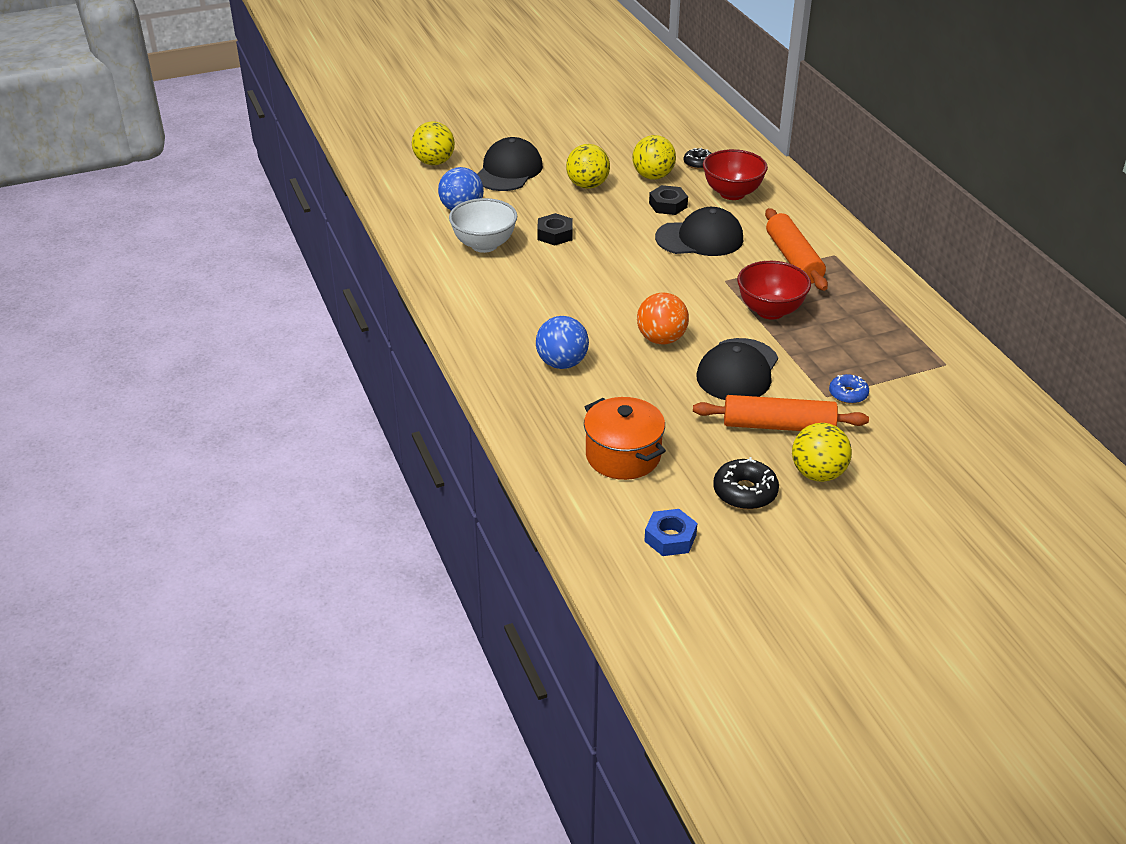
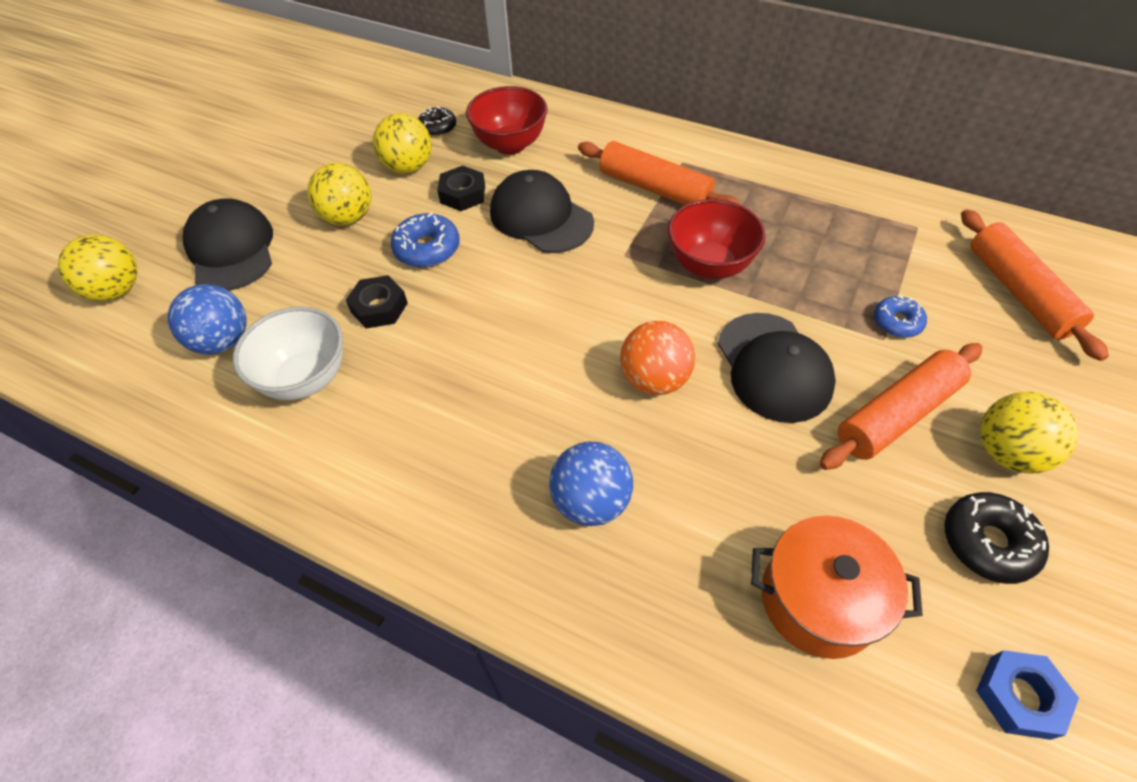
camera: 40 degrees left, 15 degrees up
black cap [655,207,743,256] -> black cap turned 90 degrees counterclockwise [490,170,594,253]
none -> blue donut [391,212,460,268]
none -> orange rolling pin [961,209,1109,361]

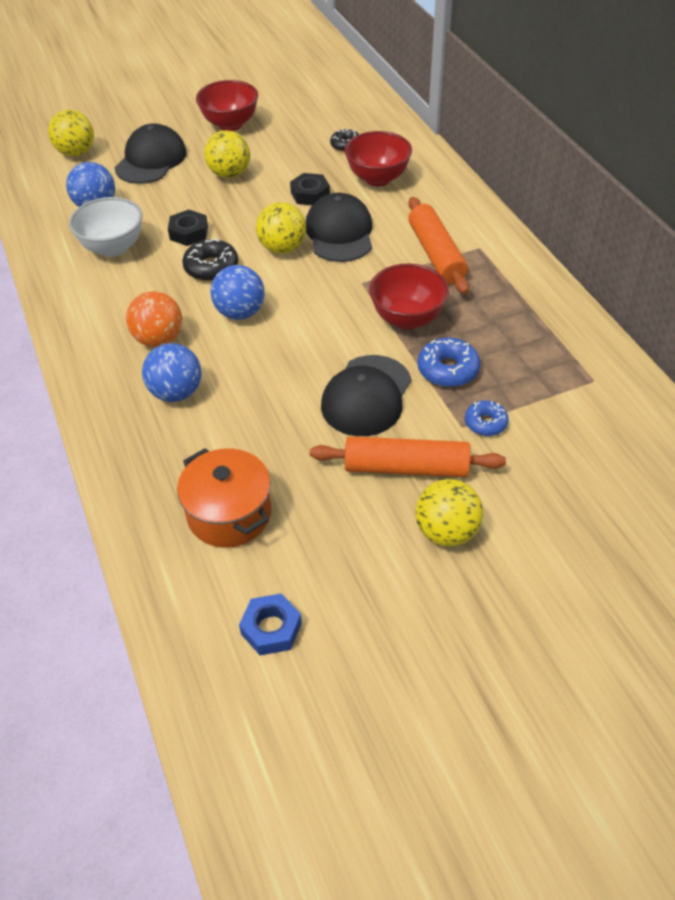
camera: 40 degrees right, 5 degrees down
yellow ball [373,113,432,174] -> yellow ball moved to [256,202,306,254]
blue donut [391,212,460,268] -> blue donut moved to [417,338,481,387]
orange ball [620,321,695,395] -> orange ball moved to [126,291,182,347]
black donut [944,492,1049,584] -> black donut moved to [182,237,238,281]
orange rolling pin [961,209,1109,361] -> none
none -> red bowl [196,80,258,131]
none -> blue ball [210,265,265,320]

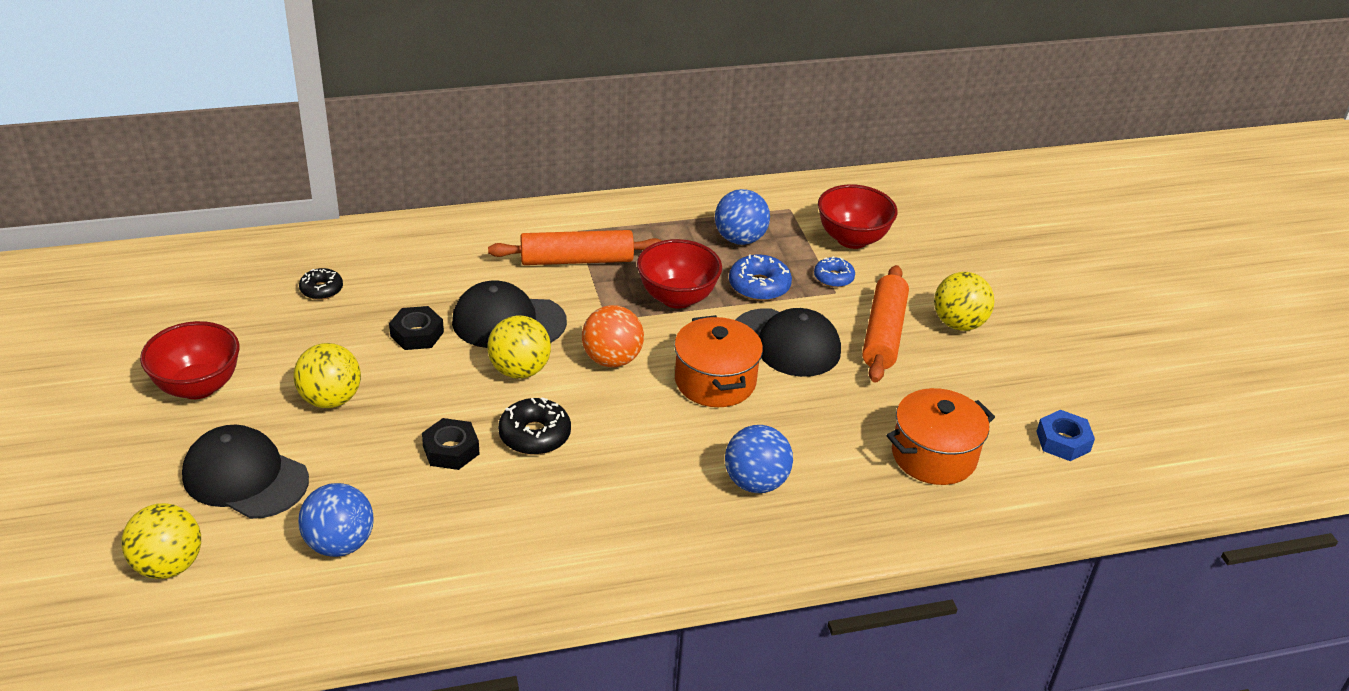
camera: 85 degrees left, 10 degrees down
white bowl [69,197,142,257] -> none
orange ball [126,291,182,347] -> orange ball moved to [582,305,644,367]
blue ball [210,265,265,320] -> blue ball moved to [715,189,770,245]
red bowl [345,131,412,187] -> red bowl moved to [818,184,898,249]
none -> orange pot [674,315,763,407]

